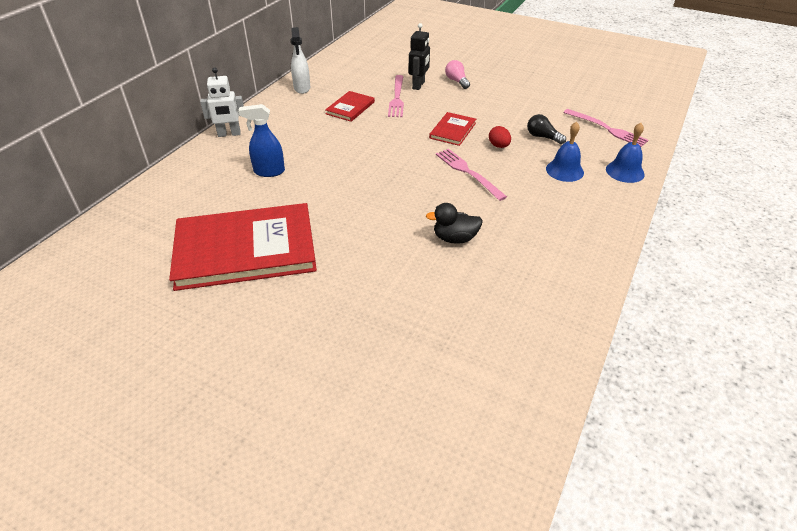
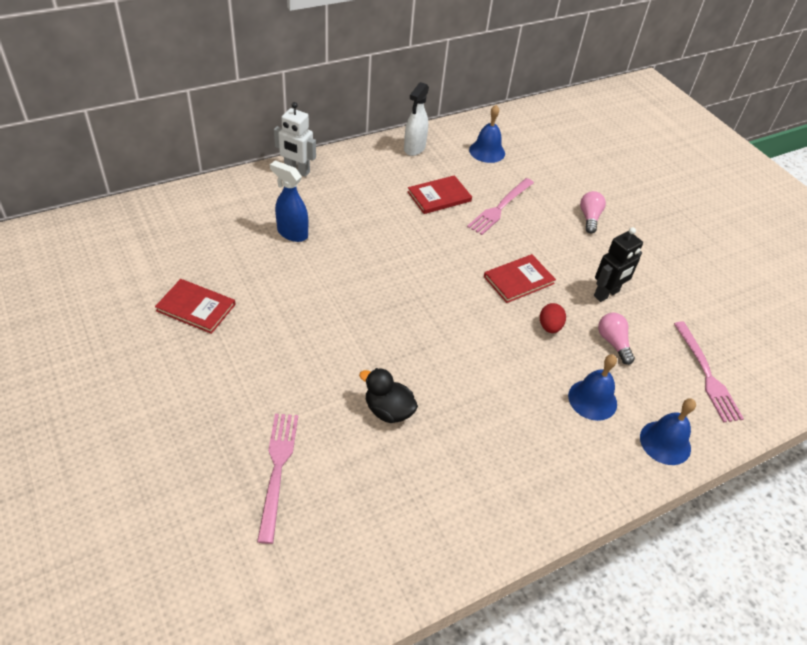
camera: 30 degrees right, 5 degrees up
red book [169,203,317,291] -> red book [155,279,236,334], size x0.45
black robot [409,23,430,90] -> black robot moved to [594,227,643,302]
pink fork [436,149,507,201] -> pink fork moved to [257,414,298,544]
black light bulb [527,114,566,144] -> pink light bulb [598,313,635,365]
none -> blue bell [469,105,505,163]

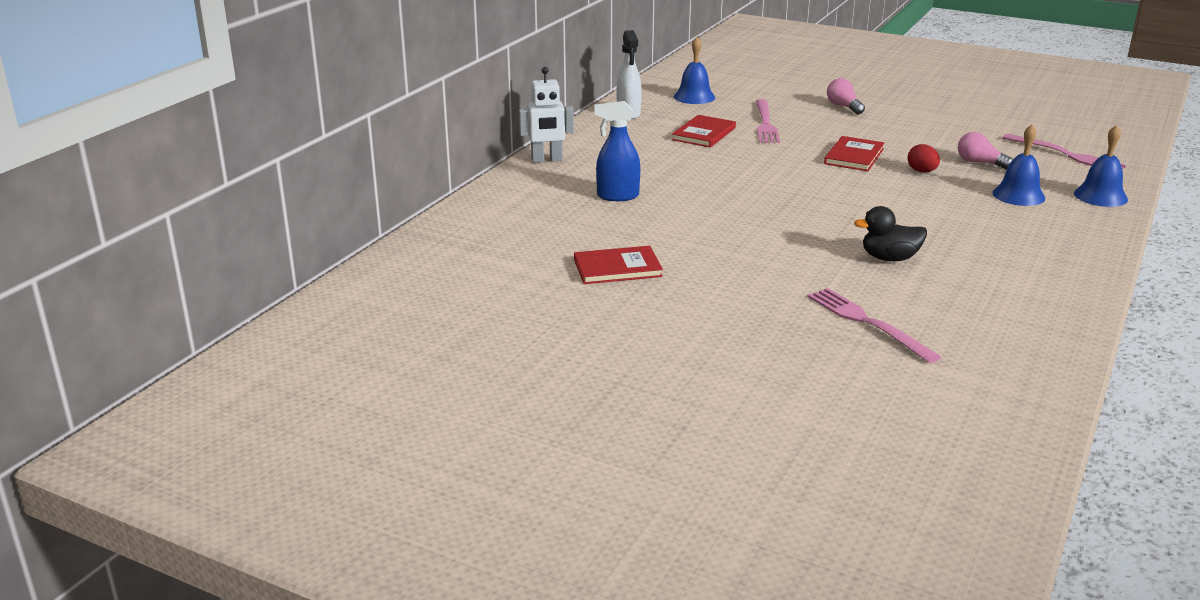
camera: 30 degrees left, 20 degrees down
black robot [594,227,643,302] -> none

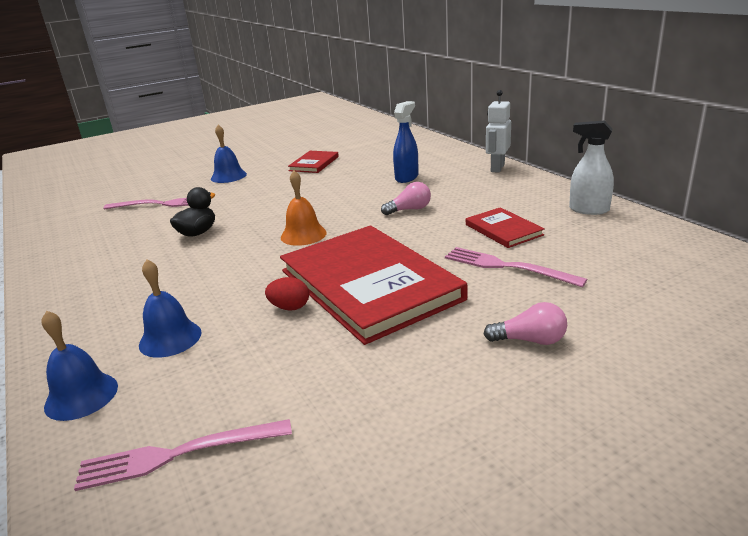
camera: 125 degrees right, 0 degrees up
blue bell [674,37,715,104] -> blue bell moved to [211,125,247,183]
red book [824,136,884,171] -> red book [280,226,467,345], size x2.21
pink light bulb [958,132,1013,170] -> pink light bulb moved to [381,182,431,215]
none -> orange bell [281,170,327,246]

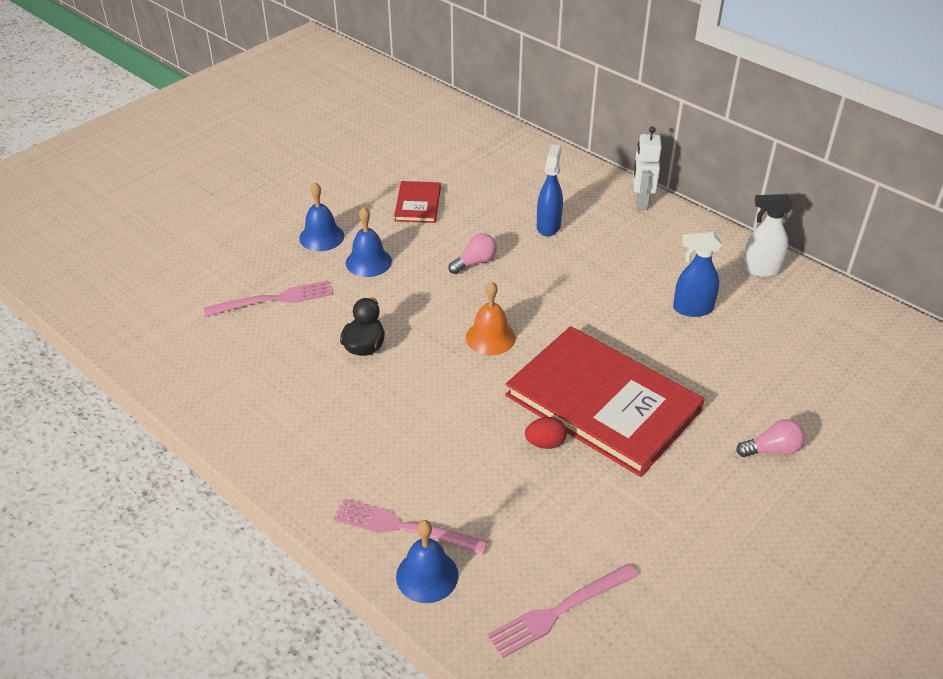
camera: 20 degrees left, 15 degrees up
blue bell [139,260,202,358] -> blue bell moved to [346,207,392,277]
pink light bulb [381,182,431,215] -> pink light bulb moved to [448,233,497,274]
pink fork [445,247,588,287] -> pink fork moved to [334,499,488,554]
red book [466,207,545,248] -> blue spray bottle [673,232,722,317]

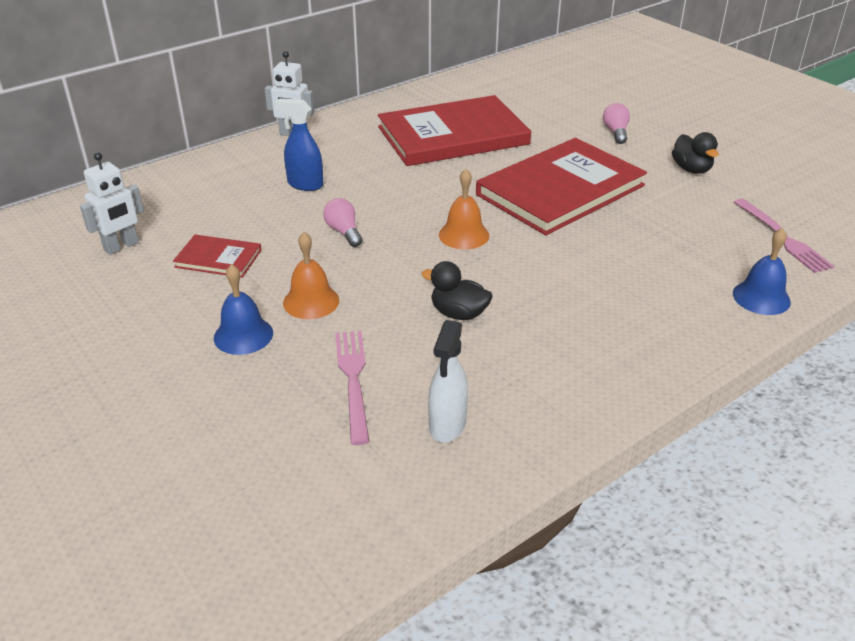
camera: 80 degrees left, 5 degrees down
pink fork [334,499,488,554] -> none
blue bell [346,207,392,277] -> orange bell [283,232,339,319]
red egg [525,417,567,449] -> none
blue spray bottle [673,232,722,317] -> red book [378,95,531,166]
white spray bottle [742,194,793,277] -> white spray bottle moved to [428,320,468,442]
none -> white robot [80,152,144,255]
none -> black duck [672,132,719,174]

